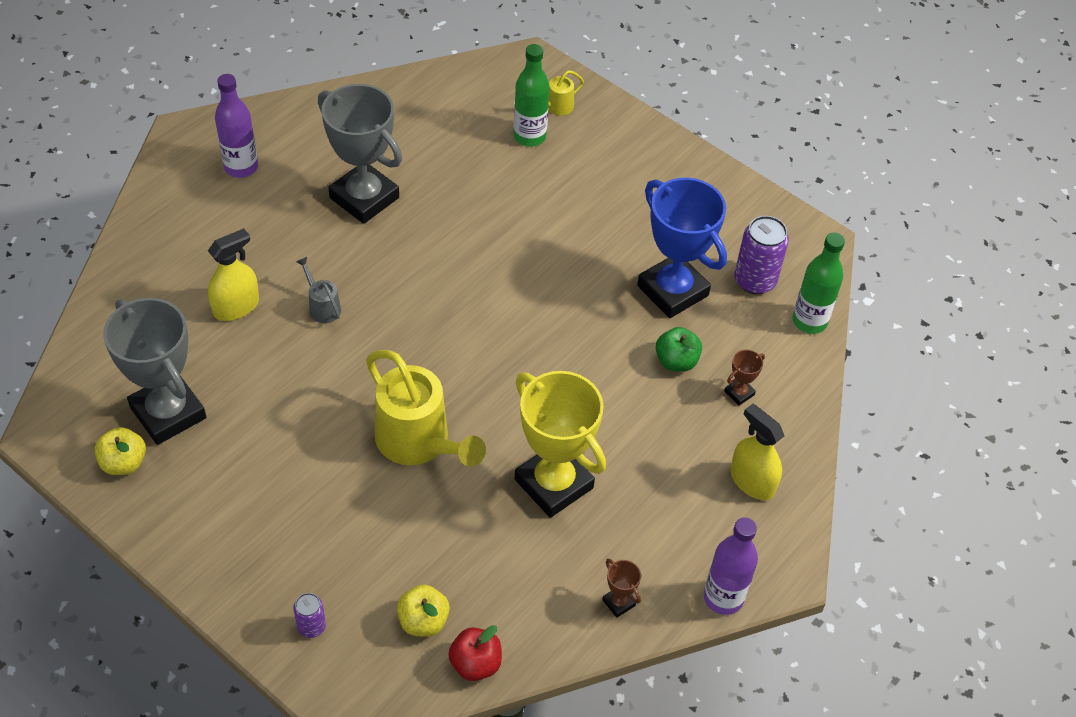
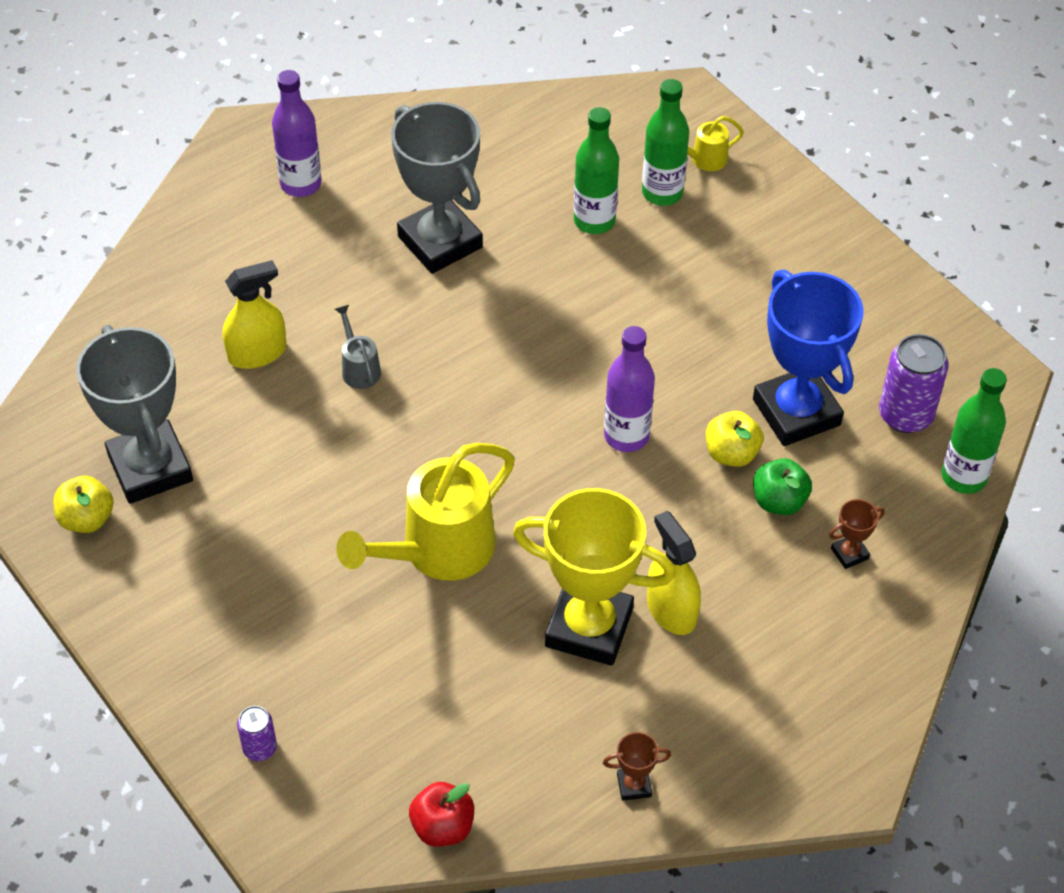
camera: 15 degrees right, 0 degrees up
yellow watering can [366,350,486,467] -> yellow watering can turned 75 degrees clockwise [336,443,515,581]
yellow apple [397,585,450,637] -> yellow apple moved to [706,411,763,467]
yellow trophy [515,371,606,518] -> yellow trophy turned 45 degrees counterclockwise [513,488,675,666]
brown trophy [602,559,641,618] -> brown trophy turned 75 degrees counterclockwise [603,732,671,801]
purple bottle [704,517,758,615] -> purple bottle moved to [604,326,655,452]
yellow spray bottle [731,404,784,500] -> yellow spray bottle moved to [647,511,701,635]
none -> green bottle [574,107,619,234]

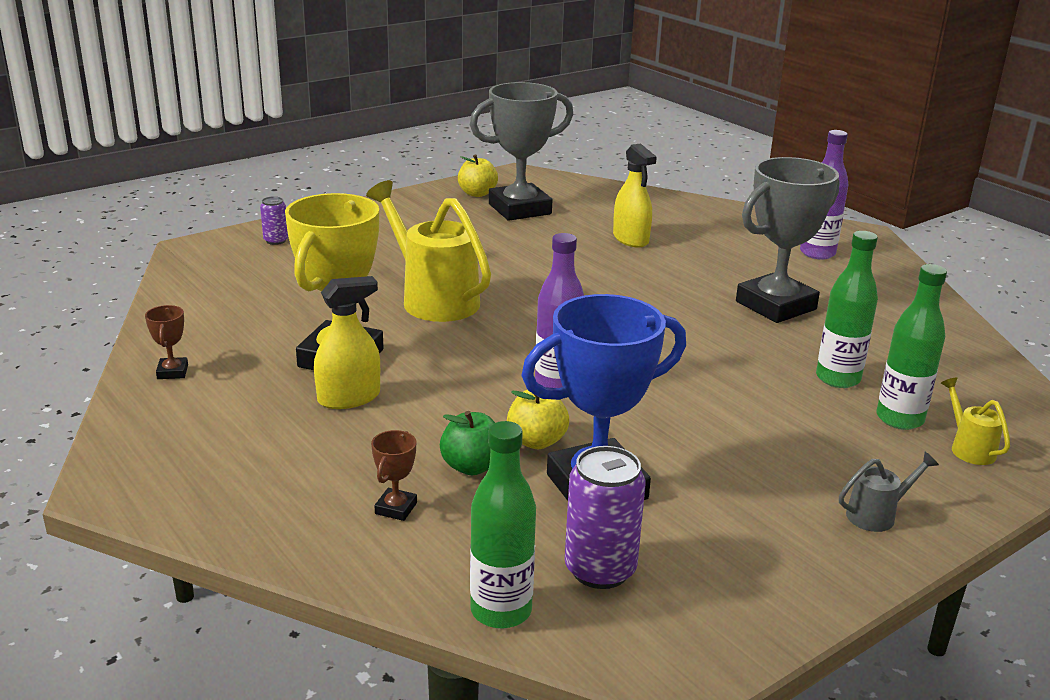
camera: 90 degrees right, 25 degrees down
grey watering can [335,305,381,389] -> grey watering can moved to [839,452,939,532]
red apple [409,782,474,847] -> none
brown trophy [829,499,885,569] -> brown trophy turned 45 degrees clockwise [371,430,417,521]

